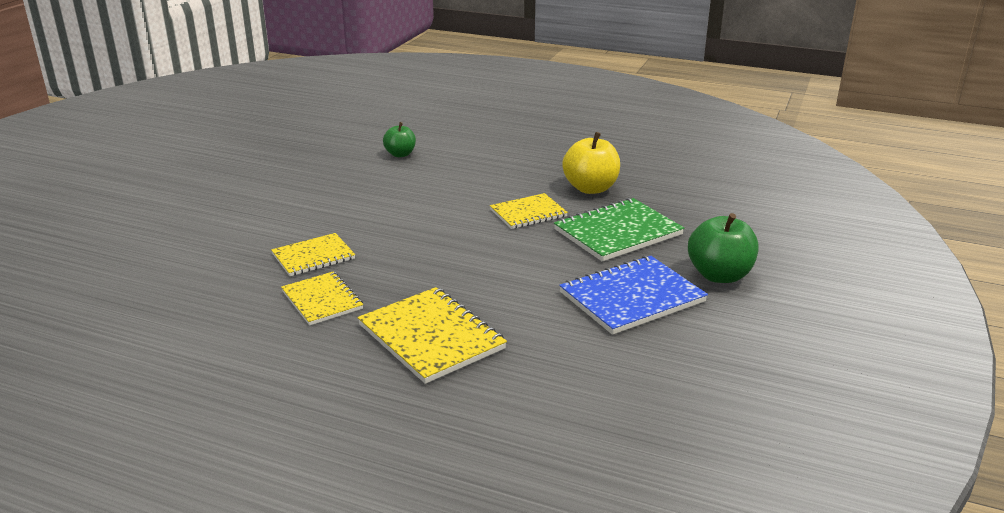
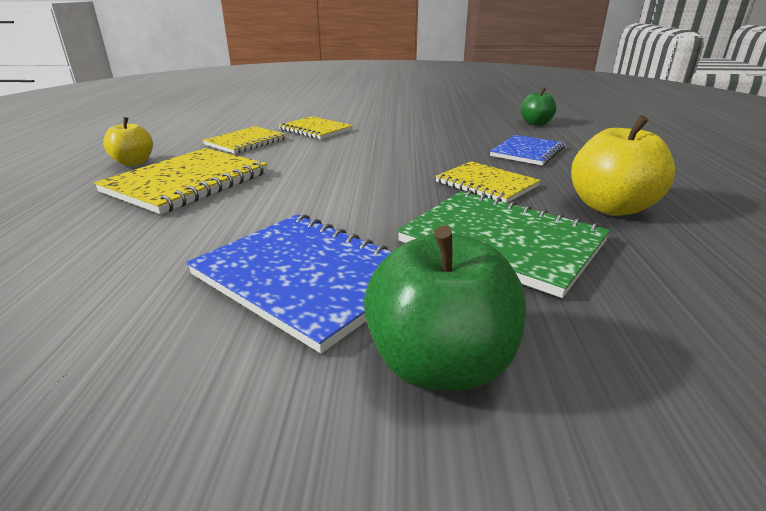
camera: 70 degrees right, 0 degrees up
none -> yellow apple [103,117,153,166]
none -> blue notebook [490,135,565,166]

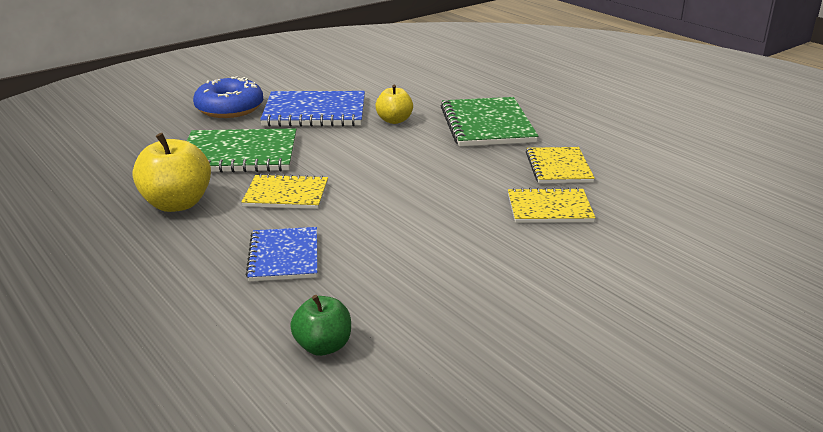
camera: 140 degrees right, 0 degrees up
yellow notebook [94,148,268,214] -> green notebook [440,97,538,146]
yellow apple [103,117,153,166] -> yellow apple moved to [375,85,413,124]
green apple [364,226,526,391] -> blue donut [193,76,263,118]

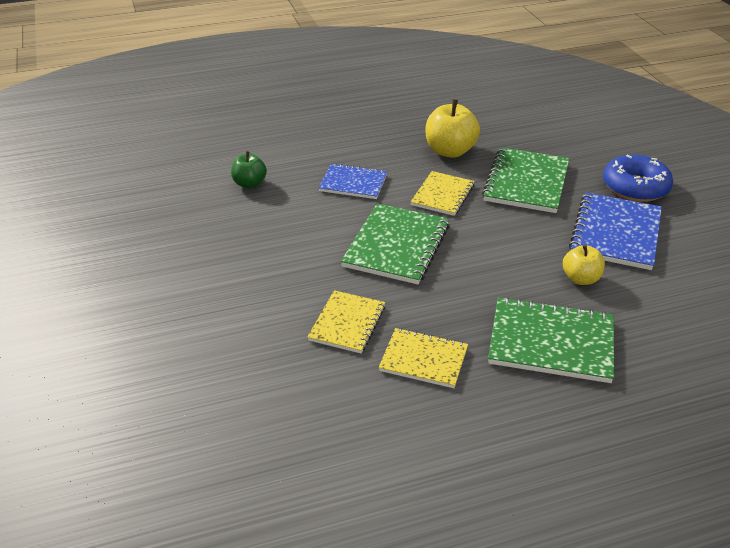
camera: 110 degrees right, 10 degrees up
none -> green notebook [341,203,450,284]

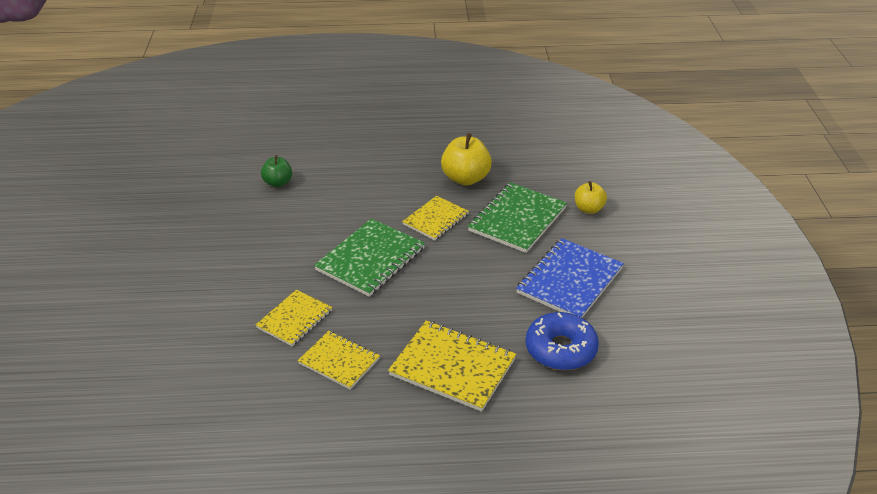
camera: 15 degrees right, 0 degrees up
blue notebook [319,163,387,199] -> none
green notebook [488,297,614,383] -> yellow notebook [388,320,516,412]
yellow apple [563,244,605,285] -> yellow apple moved to [575,181,607,214]
blue donut [603,155,673,202] -> blue donut moved to [526,312,599,370]

